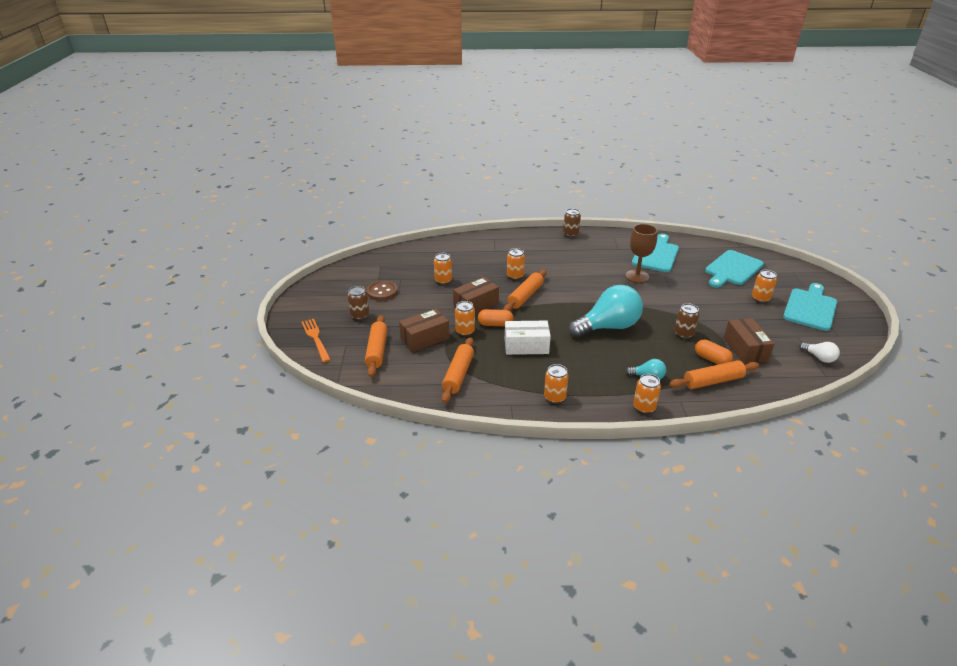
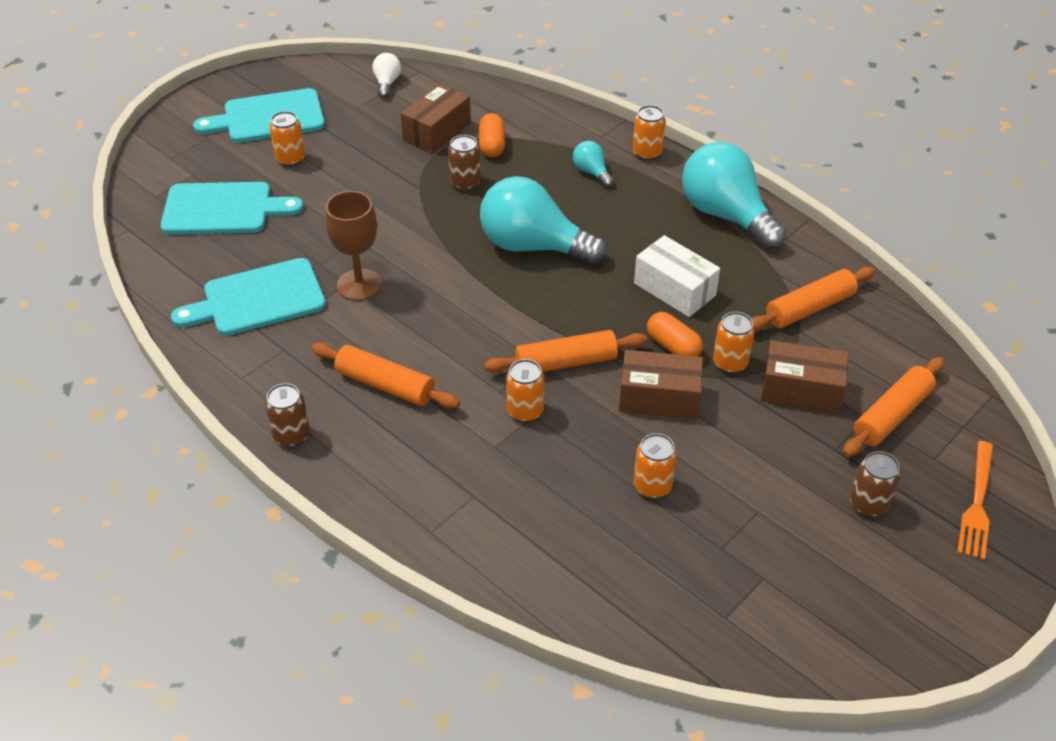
camera: 135 degrees left, 10 degrees up
brown button [367,280,398,301] -> none
orange can [544,364,569,404] -> turquoise light bulb [682,142,786,250]
orange rolling pin [669,360,760,389] -> orange rolling pin moved to [311,343,460,409]

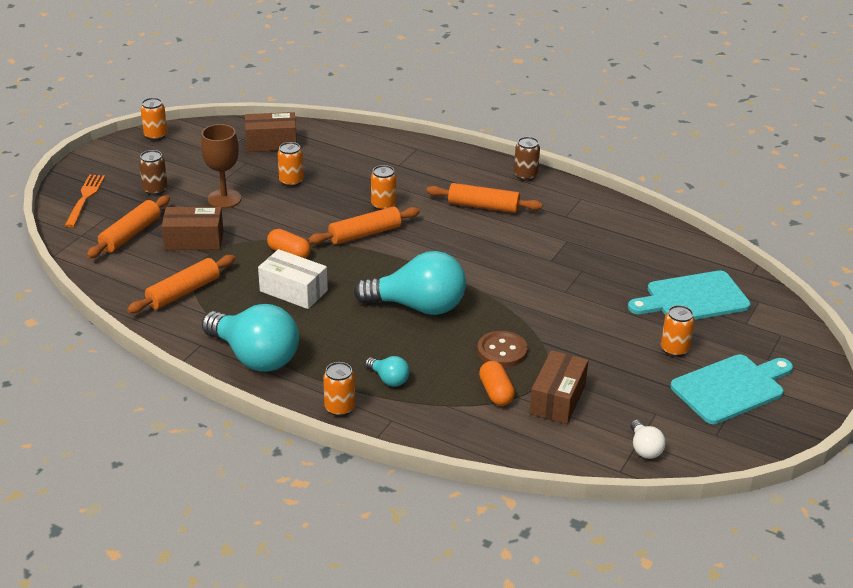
camera: 165 degrees right, 10 degrees down
turquoise cutting board [171,258,326,336] -> none
brown goblet [325,191,382,301] -> brown goblet moved to [201,124,241,208]
brown can [448,135,481,191] -> brown button [477,331,528,367]
brown box [619,350,703,419] -> brown box moved to [245,112,297,152]
orange can [713,312,755,374] -> orange can moved to [141,98,167,141]

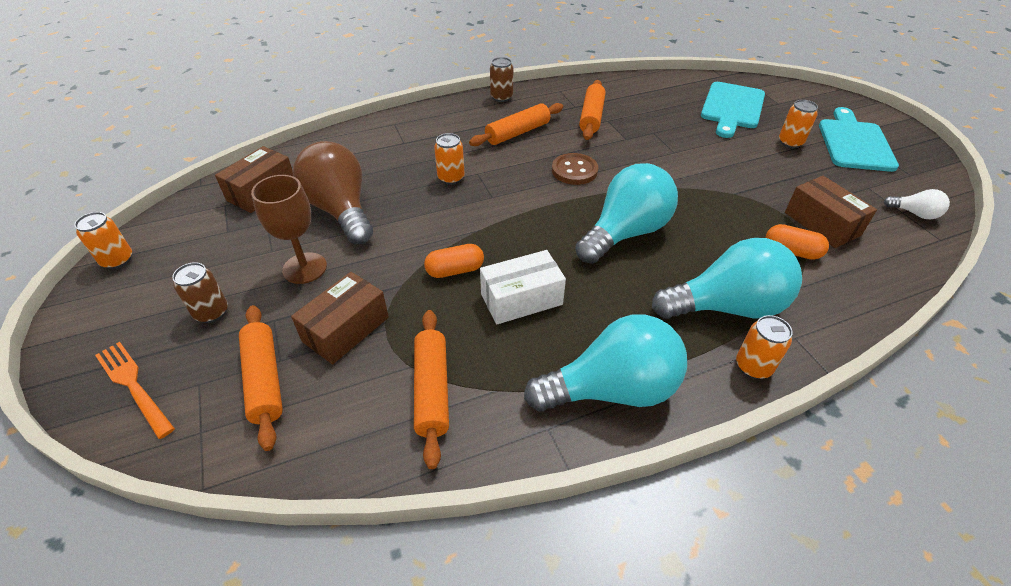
camera: 50 degrees left, 10 degrees up
orange can [278,142,304,187] -> brown light bulb [293,141,373,244]
orange rolling pin [308,206,420,245] -> orange rolling pin moved to [579,80,605,140]
turquoise light bulb [365,356,410,387] -> turquoise light bulb [652,238,802,319], size x2.23
brown button [477,331,528,367] -> brown button moved to [552,153,598,185]

